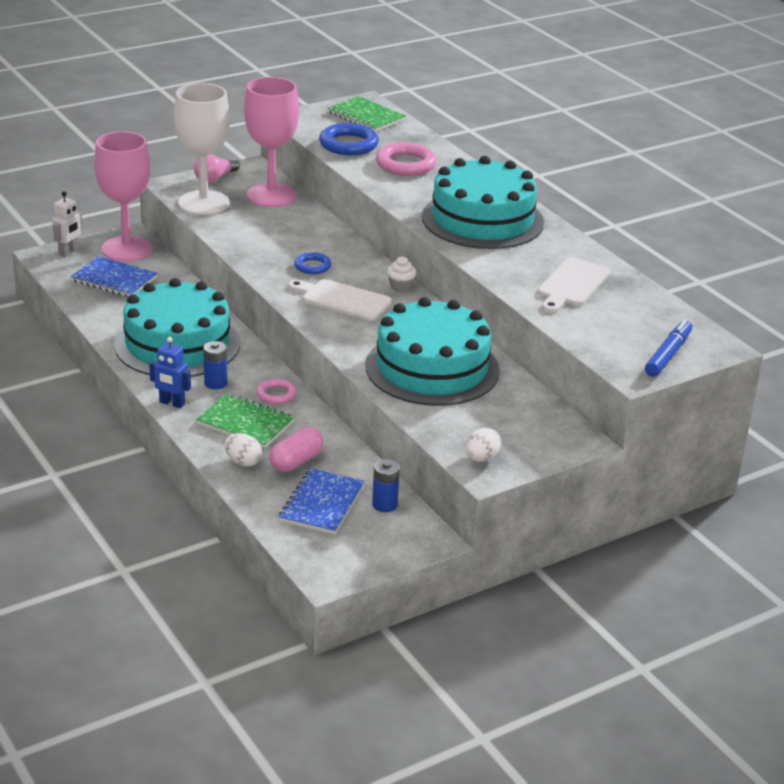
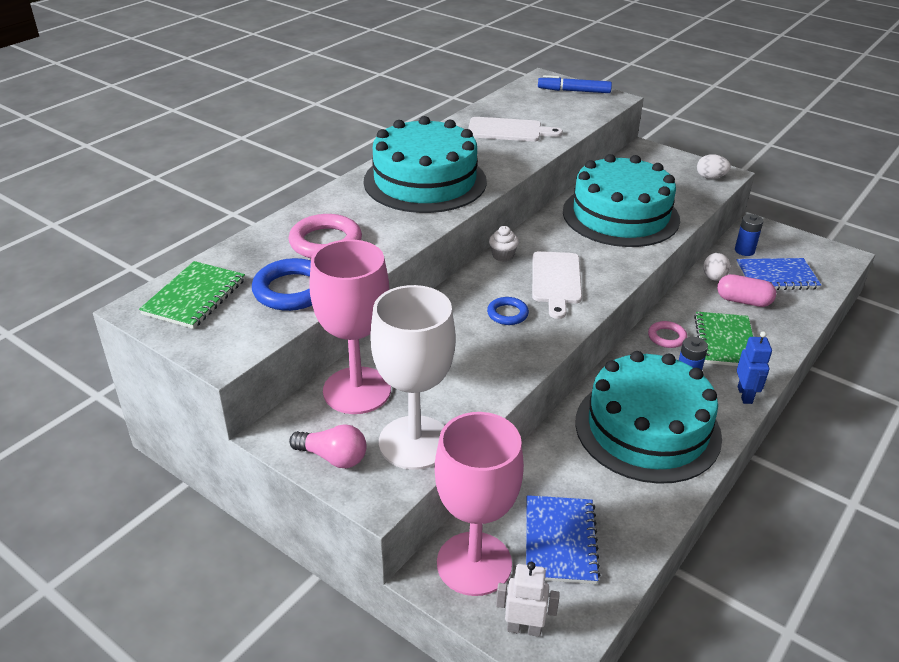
camera: 110 degrees left, 5 degrees up
white egg [224,433,262,467] -> white egg moved to [703,253,730,281]

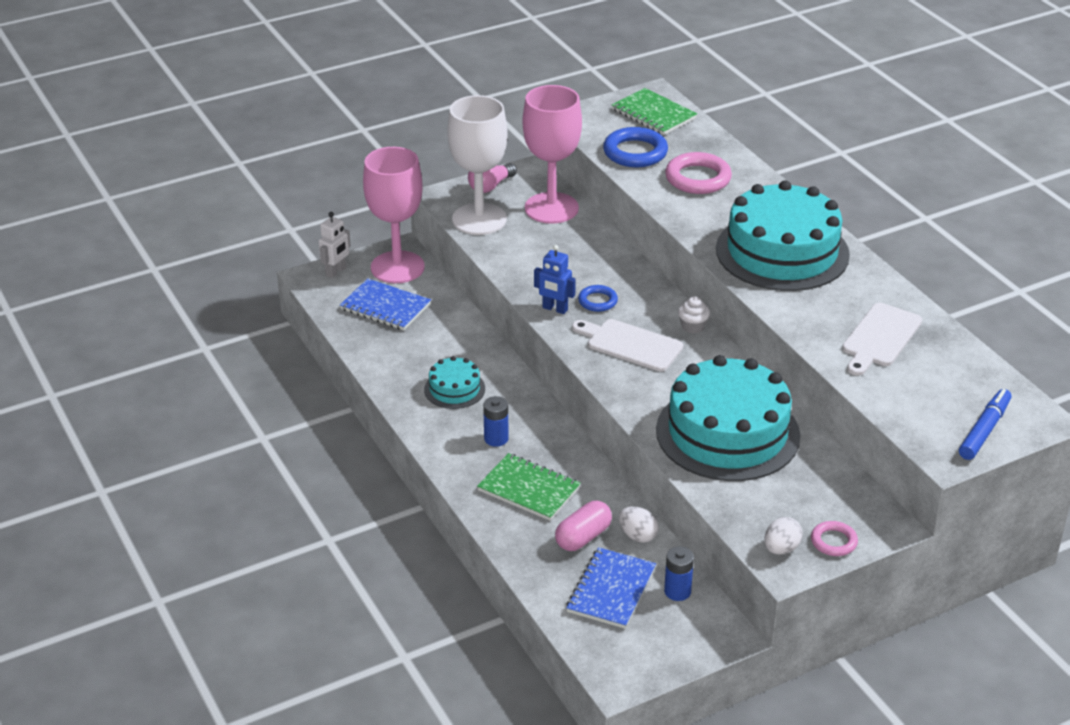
camera: 115 degrees right, 0 degrees up
turquoise cake [575,351,722,484] -> turquoise cake [424,356,485,409], size x0.46
pink ring [648,321,687,348] -> pink ring moved to [811,521,858,556]
blue robot [737,331,772,404] -> blue robot moved to [534,245,576,314]

